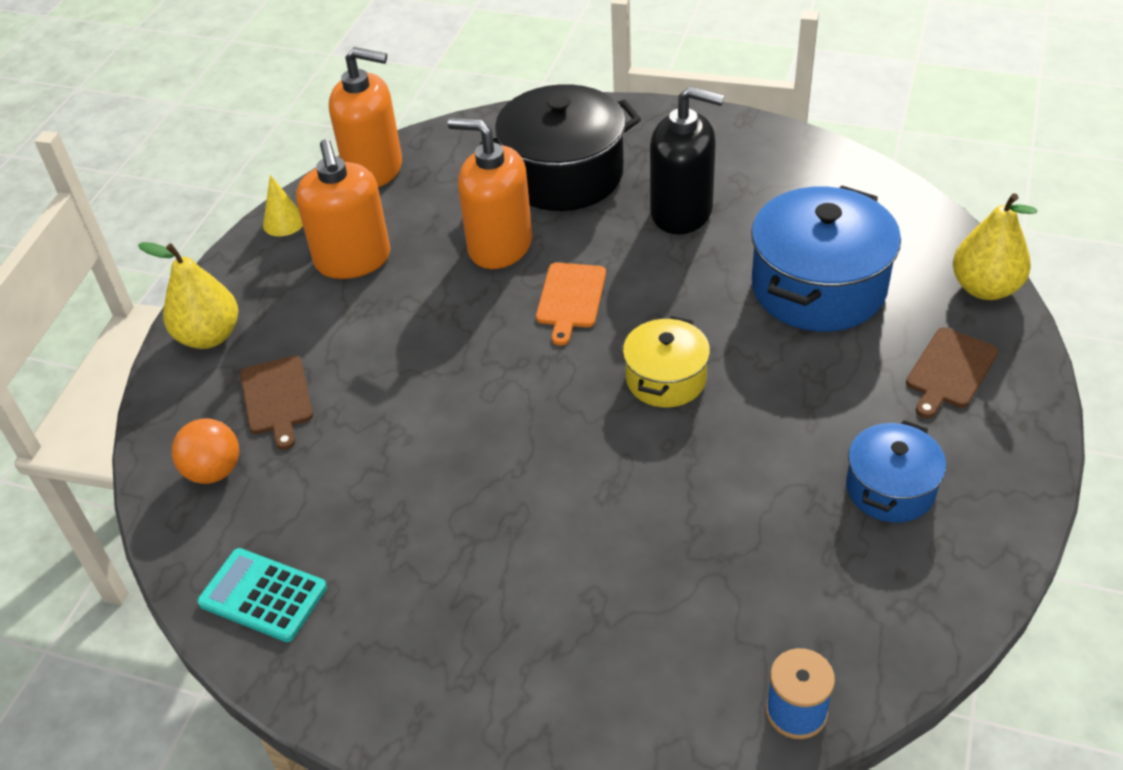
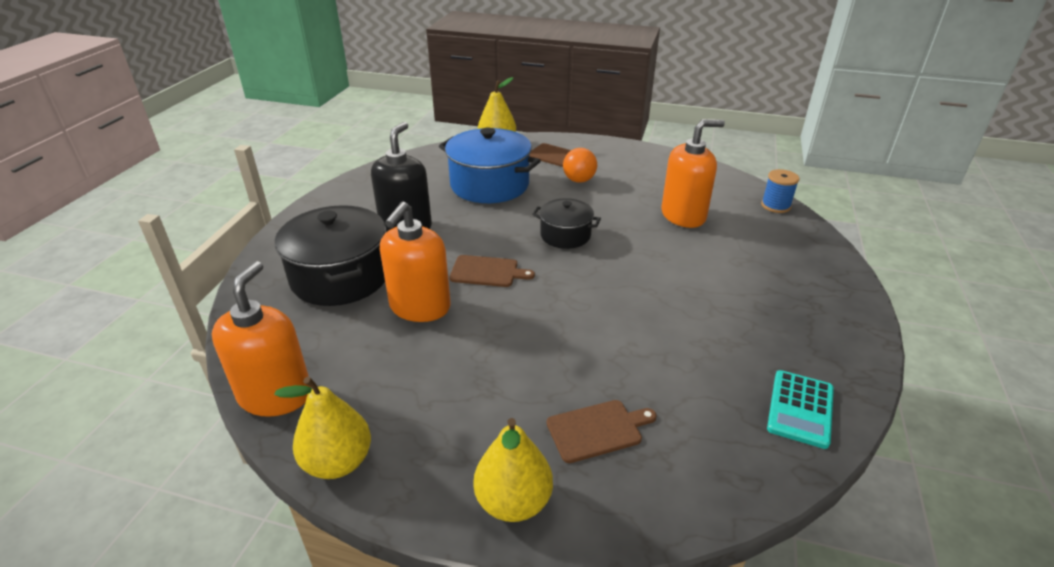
camera: 95 degrees left, 10 degrees down
orange ball [172,418,239,484] -> orange ball moved to [563,148,597,183]
yellow cone [263,175,303,236] -> yellow pear [274,377,371,479]
orange soap dispenser [296,139,390,279] -> orange soap dispenser moved to [661,119,725,228]
orange cutting board [536,263,606,346] -> brown cutting board [449,255,535,287]
yellow pot [623,316,710,407] -> black pot [532,198,601,249]
blue pot [846,420,946,523] -> none

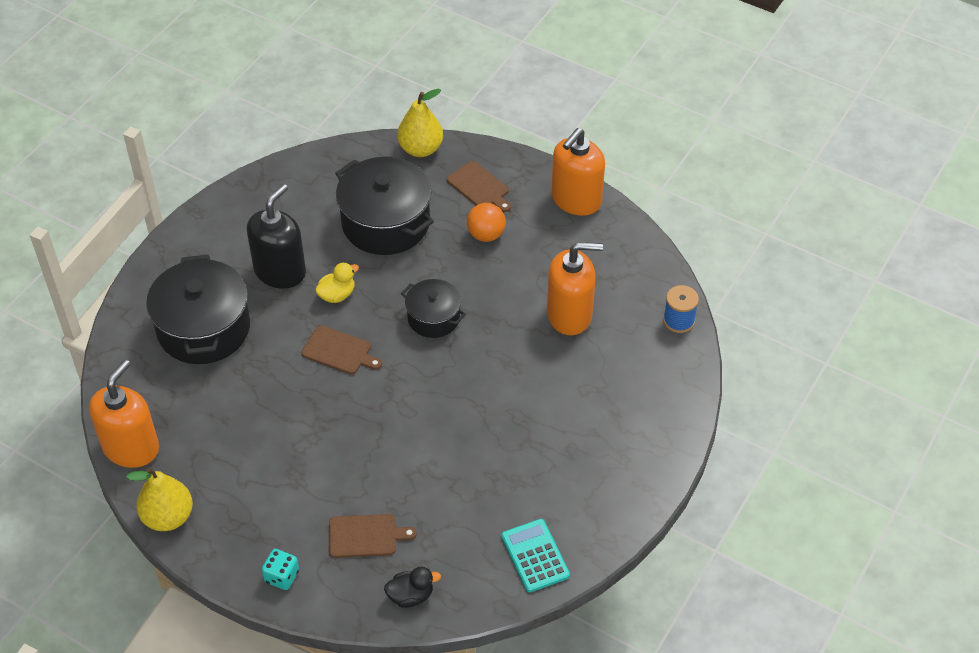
camera: 15 degrees right, 15 degrees up
orange soap dispenser [380,201,451,322] -> orange soap dispenser moved to [551,128,605,216]
blue pot [439,128,541,203] -> black pot [335,157,434,255]
yellow pear [473,418,553,522] -> turquoise dice [262,549,299,590]
turquoise calculator [767,370,834,449] -> turquoise calculator turned 120 degrees clockwise [501,519,570,592]
none -> yellow duck [315,262,359,303]
none -> black duck [384,567,441,608]

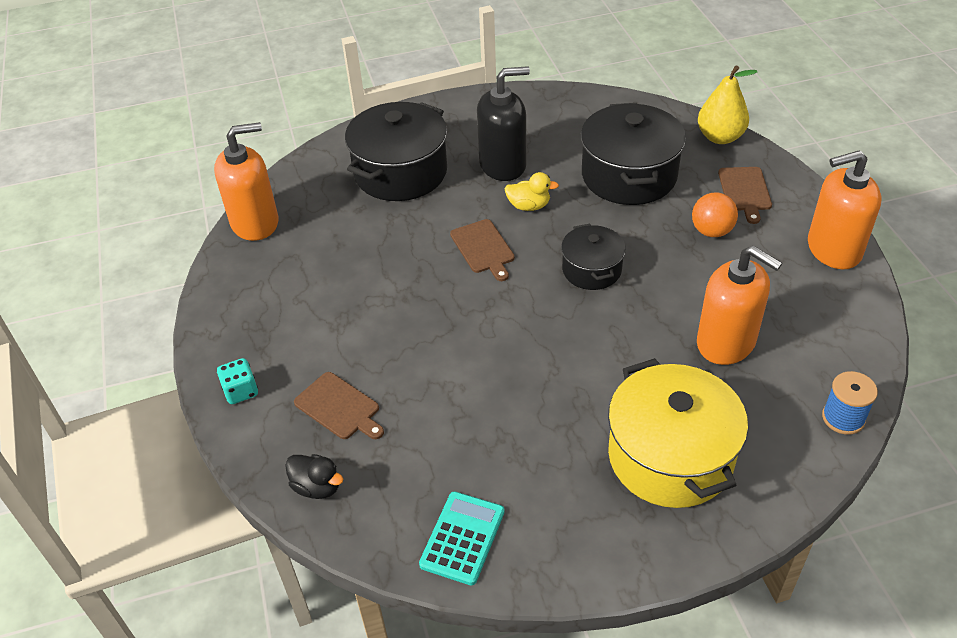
camera: 45 degrees right, 5 degrees down
yellow pear [126,467,193,531] -> none
none -> yellow pot [608,358,748,508]

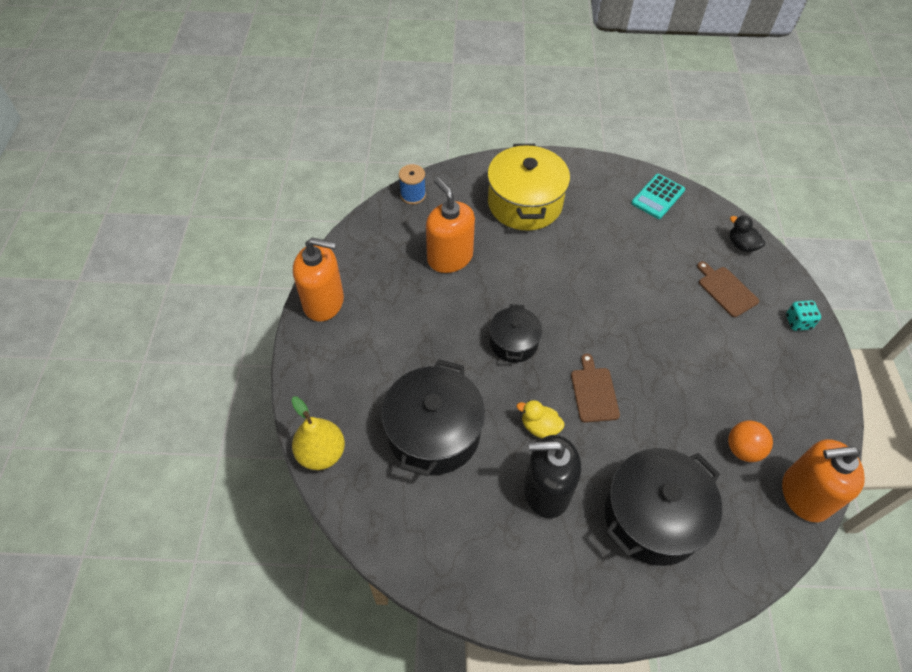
camera: 165 degrees left, 10 degrees up
orange ball [692,192,738,237] -> orange ball moved to [728,420,773,462]
brown cutting board [718,167,772,224] -> none

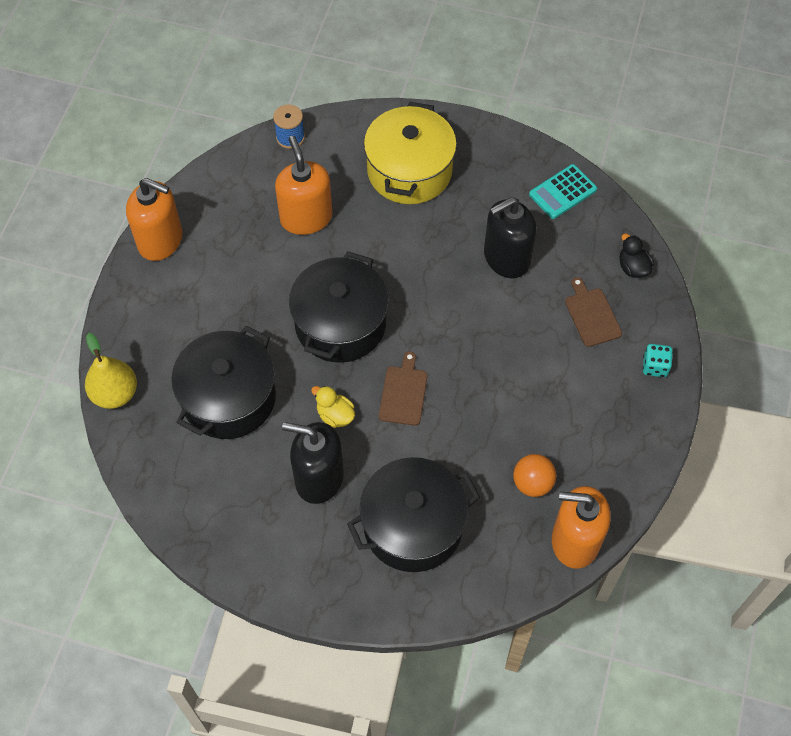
camera: 15 degrees right, 5 degrees up
black pot [490,304,542,363] -> black pot [289,251,389,363], size x1.76
none -> black soap dispenser [484,197,537,278]

